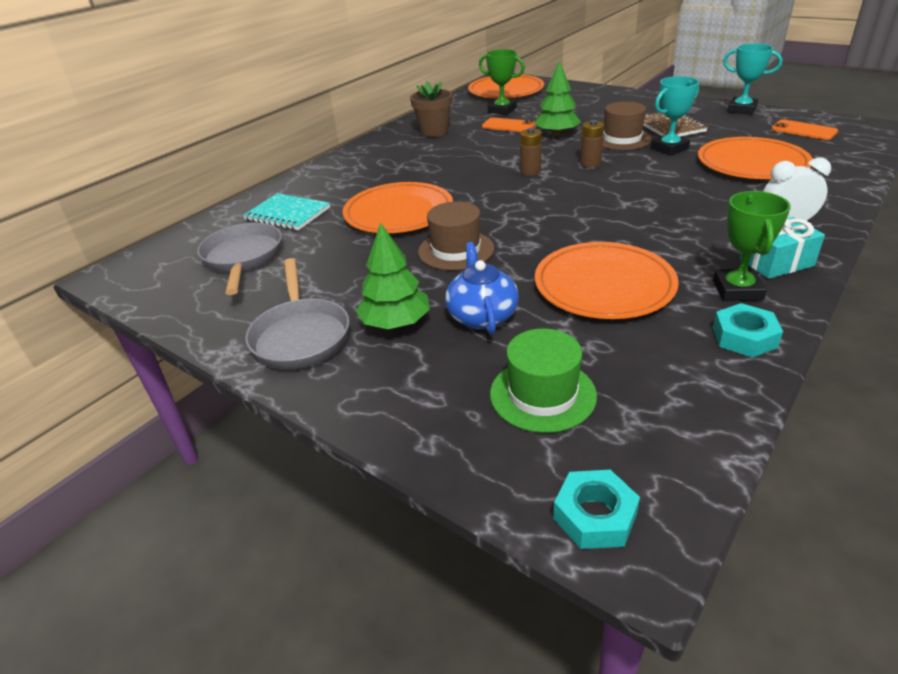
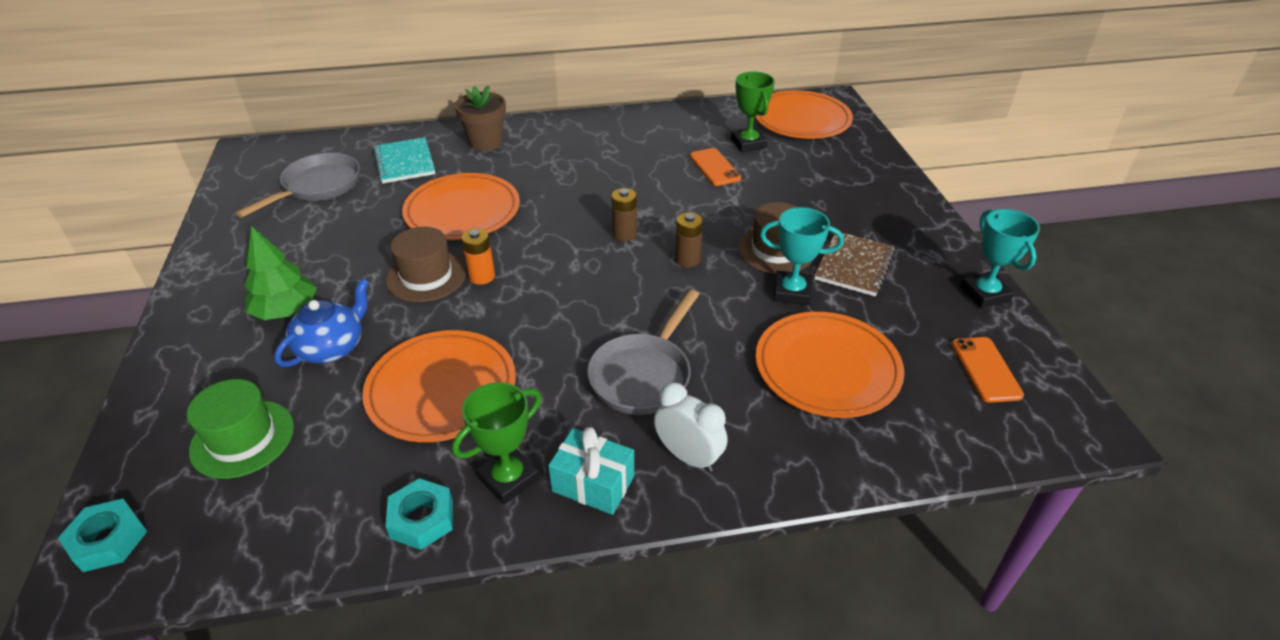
camera: 40 degrees right, 5 degrees up
grey pan [245,258,350,370] -> grey pan moved to [587,289,699,415]
brown flower pot [410,81,452,137] -> brown flower pot moved to [455,85,506,151]
green tree [534,60,581,136] -> none
none -> orange battery [461,228,495,285]

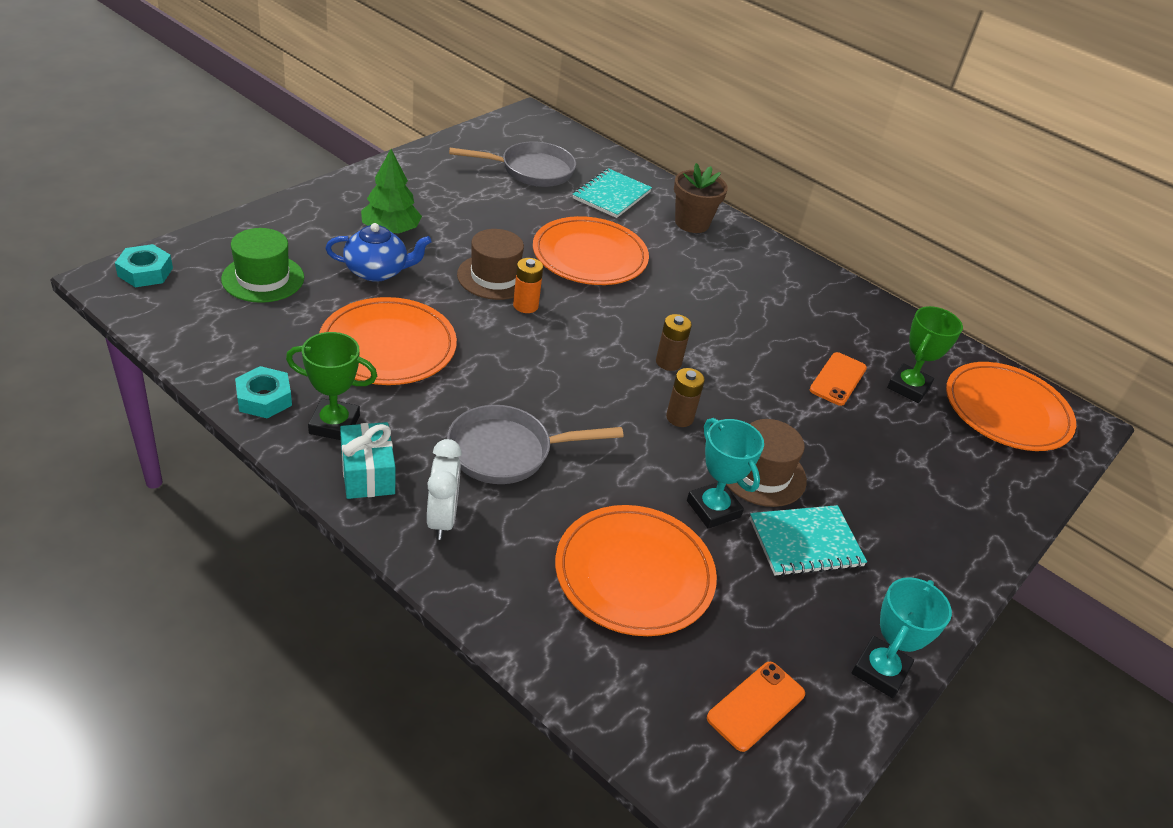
camera: 45 degrees right, 0 degrees up
brown notebook [814,232,896,296] -> turquoise notebook [750,505,867,576]

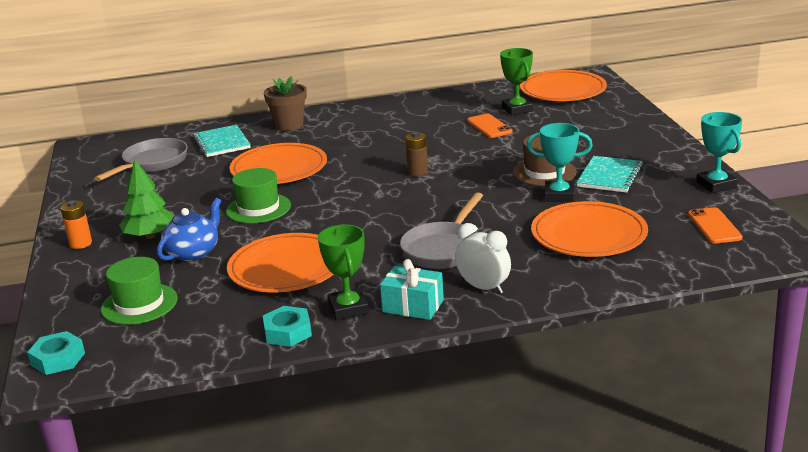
camera: 45 degrees left, 15 degrees down
green trophy [286,332,377,440] -> green trophy turned 60 degrees counterclockwise [318,224,369,320]
brown hat [457,229,524,300] -> green hat [226,168,291,224]
orange battery [513,258,543,313] -> orange battery moved to [60,200,92,249]
brown battery [666,368,705,427] -> none

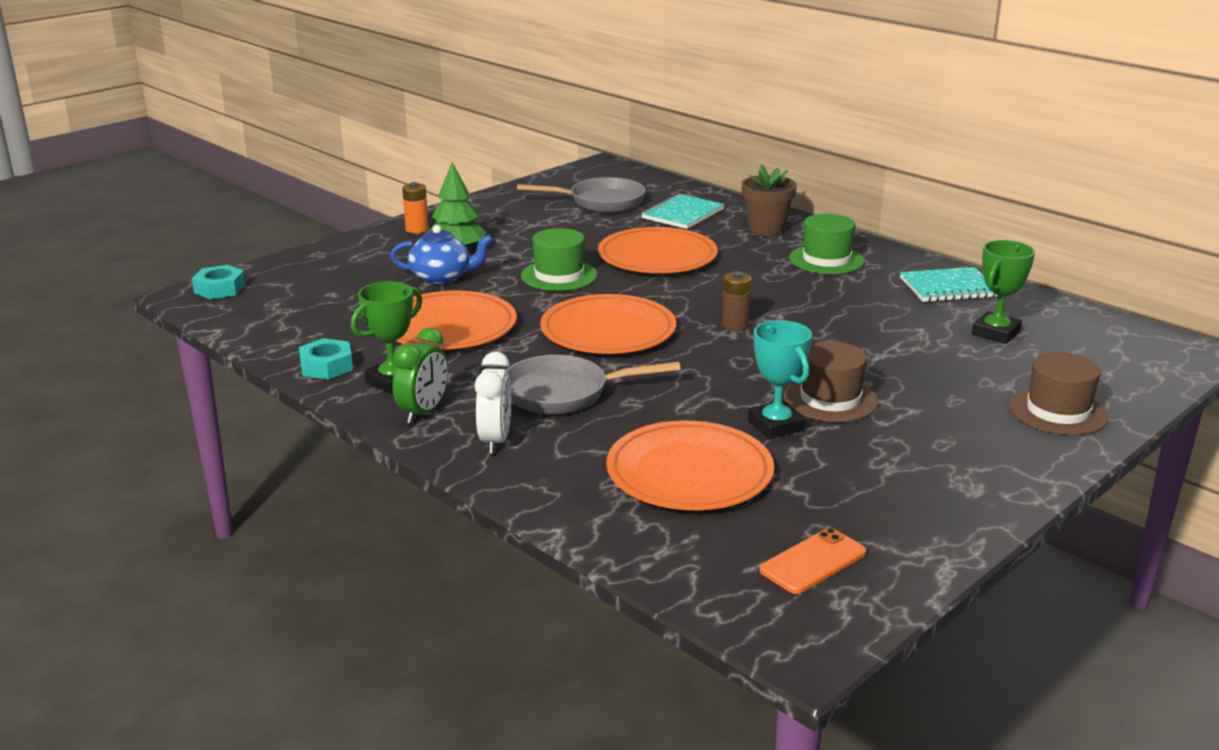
camera: 55 degrees right, 0 degrees up
green hat [101,257,178,325] -> green hat moved to [789,214,864,274]
turquoise gift [380,259,444,320] -> green clock [392,328,448,424]
orange phone [467,114,512,138] -> none
orange plate [520,70,607,101] -> orange plate moved to [540,294,676,354]
turquoise notebook [576,156,643,193] -> turquoise notebook moved to [900,267,998,302]
turquoise trophy [696,112,742,193] -> none
none -> brown hat [1009,352,1109,435]

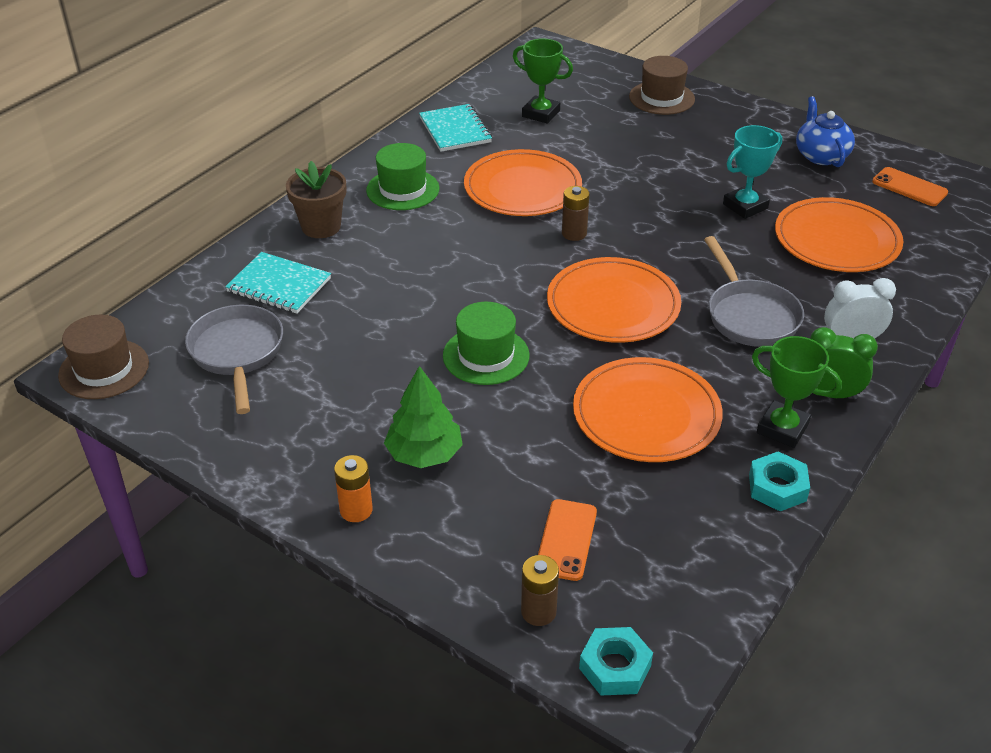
camera: 100 degrees left, 15 degrees up
blue teapot [391,225,493,285] -> blue teapot moved to [796,96,855,167]
orange plate [598,227,718,273] -> orange plate moved to [464,149,582,216]
brown hat [784,341,878,422] -> brown hat moved to [58,315,149,399]
none -> brown battery [521,555,559,626]
none -> orange phone [538,499,597,581]

